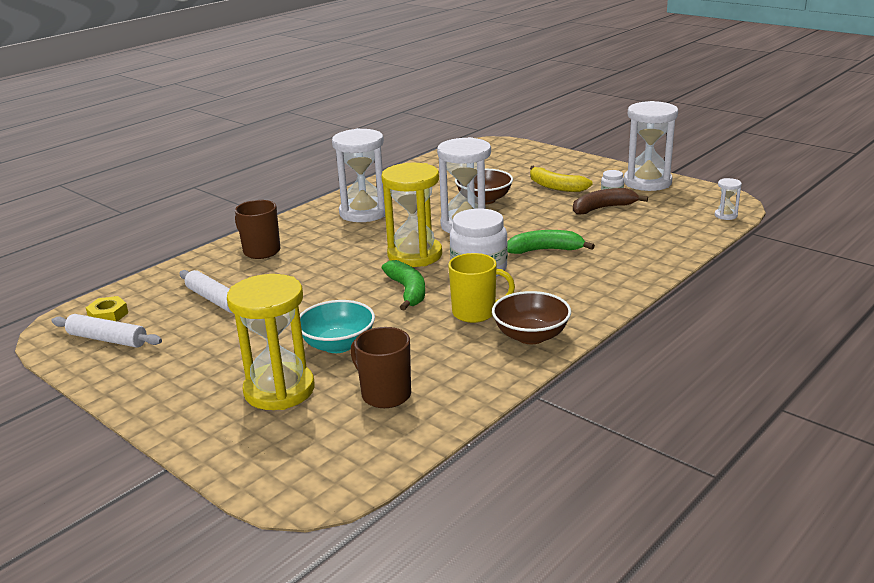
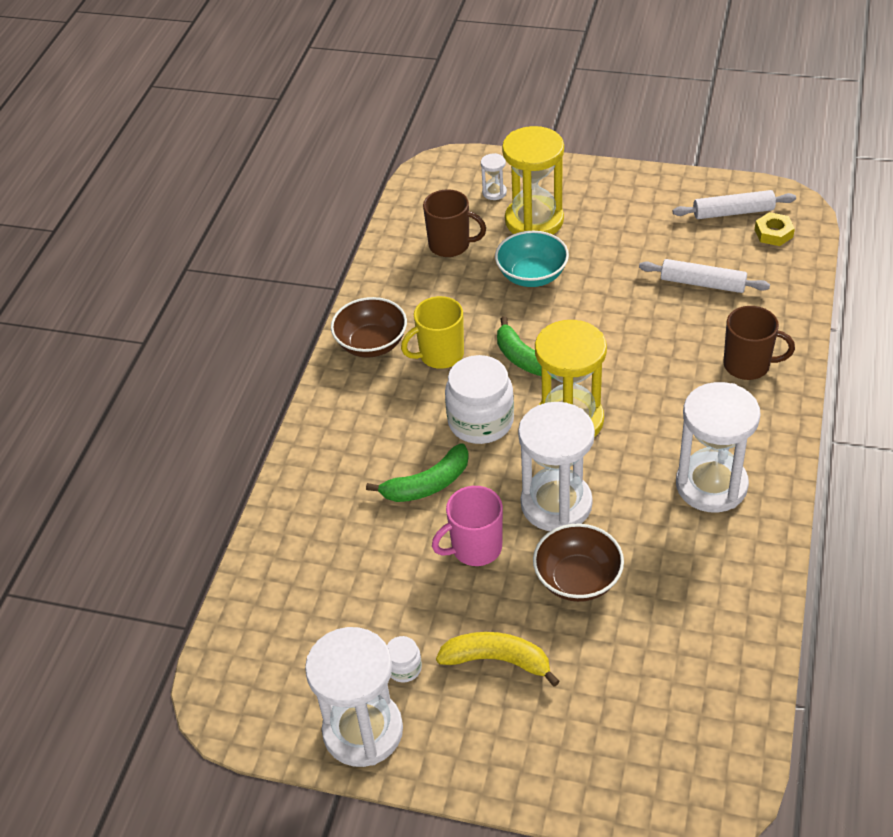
camera: 155 degrees right, 20 degrees up
brown banana [573,188,648,215] -> none
white hourglass [715,178,742,220] -> white hourglass moved to [481,153,507,200]
none -> pink mug [432,486,503,566]

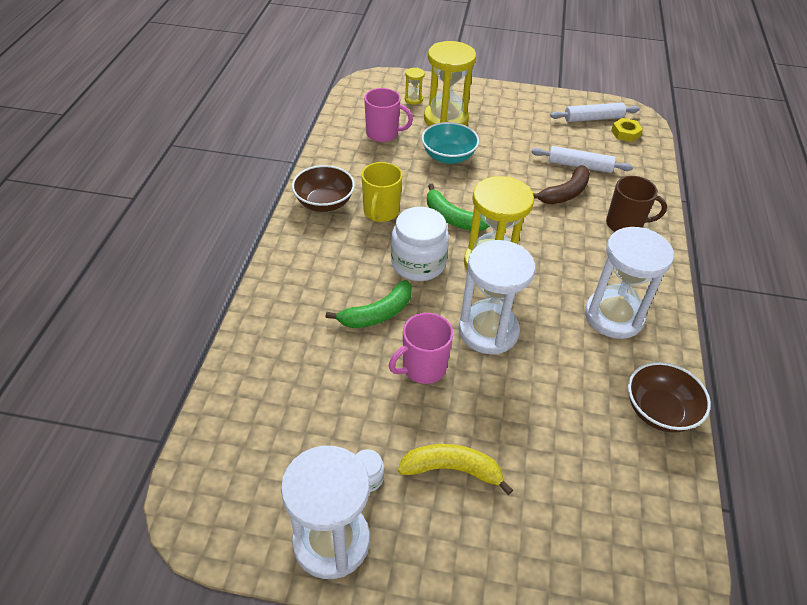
camera: 10 degrees left, 0 degrees up
yellow mug [401,296,464,369] -> yellow mug turned 45 degrees counterclockwise [361,162,402,222]
brown mug [423,189,486,257] -> pink mug [364,88,413,142]
white hourglass [481,153,507,200] -> yellow hourglass [405,68,425,105]
brown bowl [533,524,624,602] -> brown bowl moved to [628,362,711,433]
none -> brown banana [533,165,590,204]

